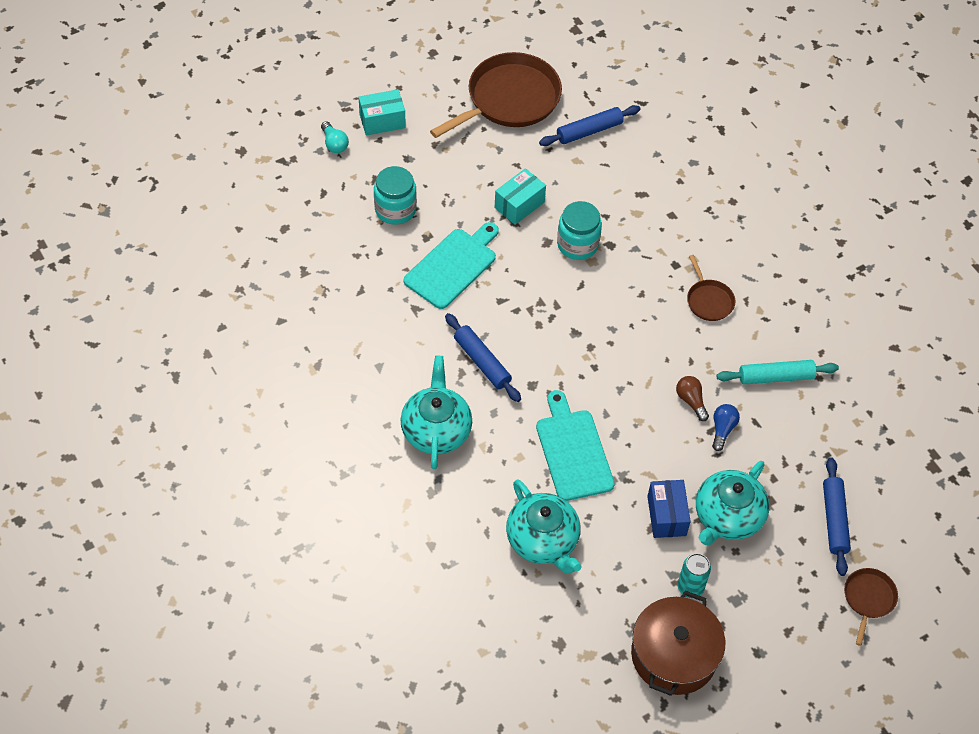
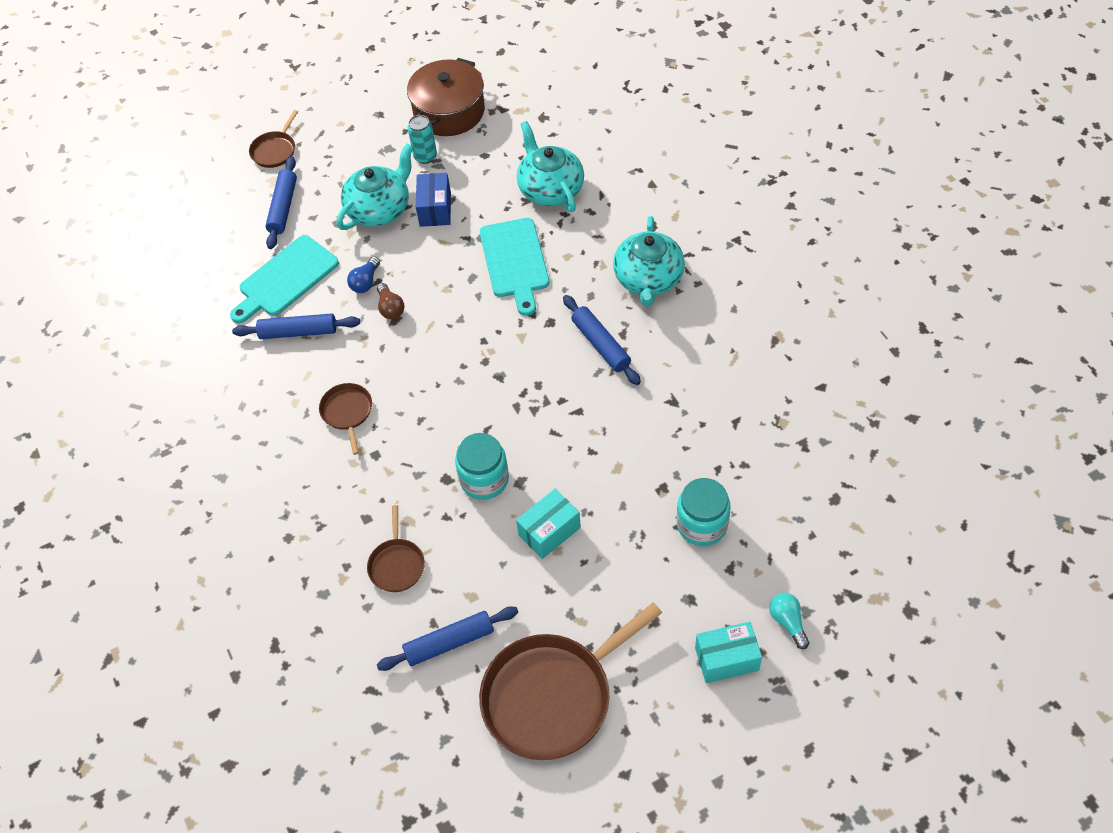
camera: 170 degrees left, 0 degrees up
turquoise cutting board [404,222,499,309] -> turquoise cutting board moved to [230,235,339,323]
turquoise rolling pin [717,360,839,385] -> blue rolling pin [232,313,360,339]
none -> brown pan [367,505,425,592]

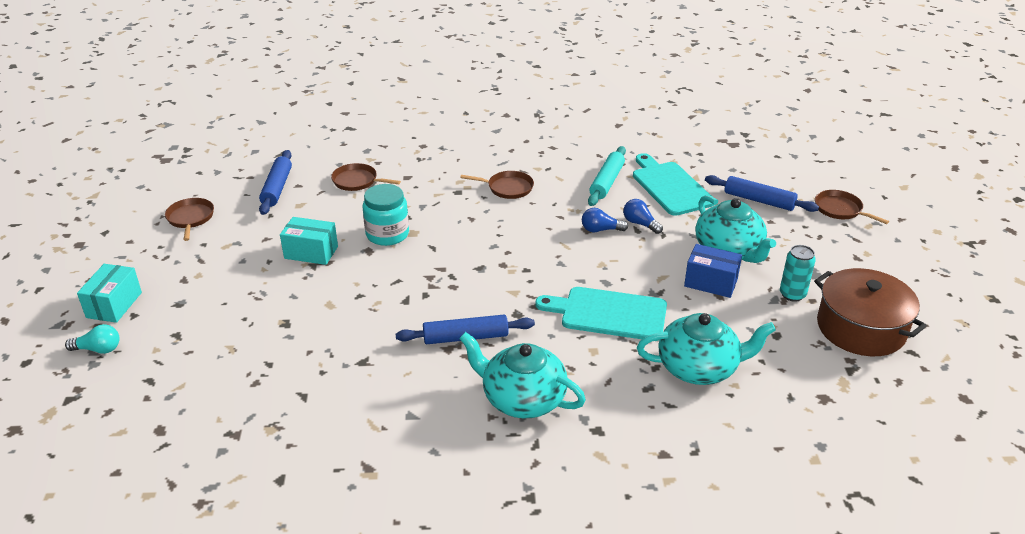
camera: 110 degrees right, 20 degrees down
blue rolling pin [232,313,360,339] -> turquoise rolling pin [588,146,626,206]
brown light bulb [377,283,404,319] -> blue light bulb [582,208,628,232]
brown pan [479,602,662,760] -> brown pan [165,198,214,241], size x0.48
turquoise box [516,489,581,559] -> turquoise box turned 60 degrees counterclockwise [280,217,338,265]
turquoise jar [677,478,731,546] -> none

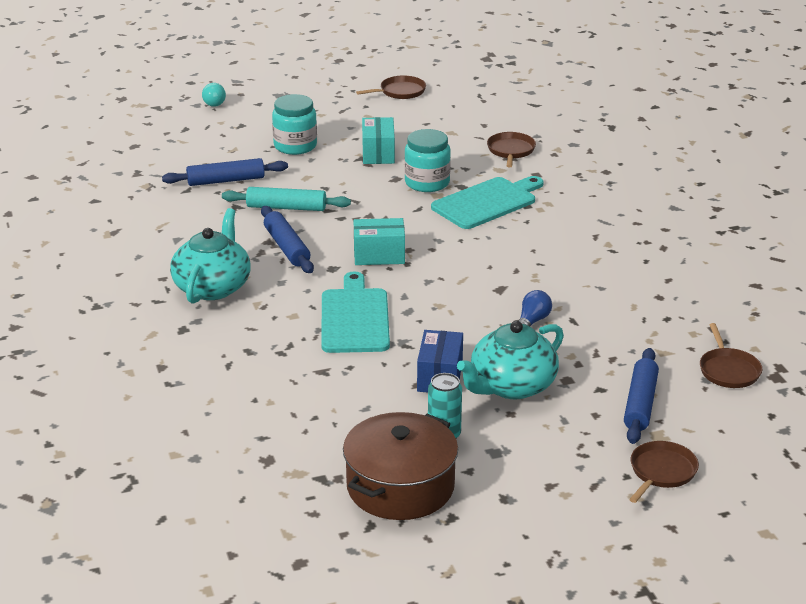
camera: 75 degrees right, 5 degrees down
turquoise box [77,264,142,323] -> turquoise box moved to [354,218,405,265]
blue rolling pin [259,150,292,215] -> blue rolling pin moved to [162,158,288,186]
brown pan [460,171,534,199] -> brown pan moved to [700,323,762,388]
blue light bulb [582,208,628,232] -> none
turquoise rolling pin [588,146,626,206] -> turquoise rolling pin moved to [222,187,351,211]
turquoise cutting board [633,153,714,216] -> turquoise cutting board moved to [431,176,544,229]
turquoise teapot [637,313,776,385] -> none
none -> turquoise jar [272,94,317,155]

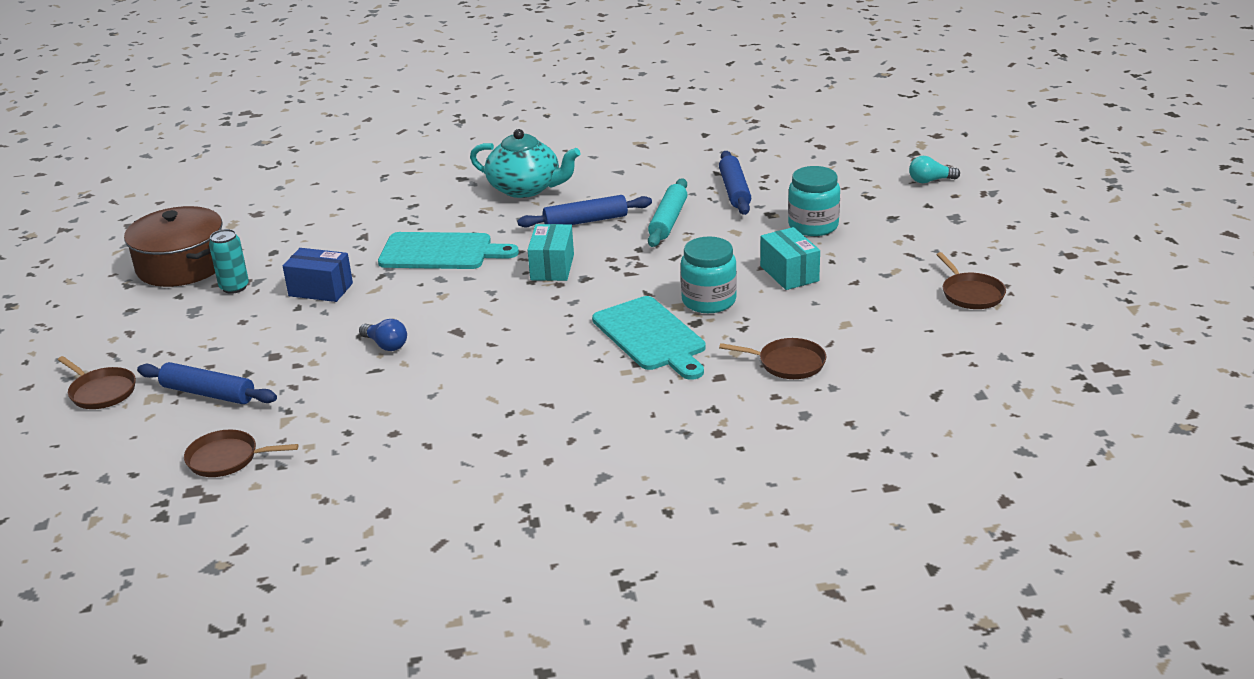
camera: 100 degrees right, 0 degrees up
turquoise box [362,117,395,164] -> turquoise box turned 60 degrees clockwise [760,227,820,290]
turquoise teapot [457,321,564,399] -> none

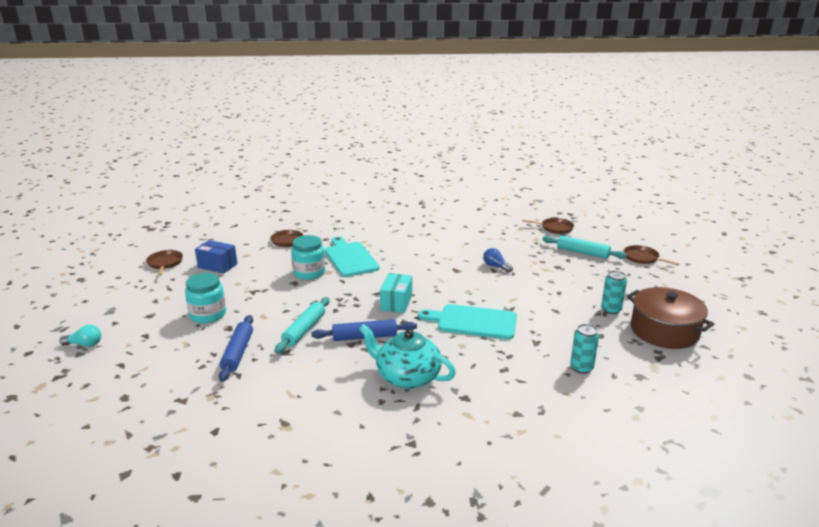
camera: 175 degrees left, 5 degrees down
blue rolling pin [137,362,277,404] -> turquoise rolling pin [543,236,627,259]
blue box [283,248,353,302] -> blue box moved to [195,240,237,274]
turquoise box [760,227,820,290] -> none
none -> turquoise can [570,324,599,374]

